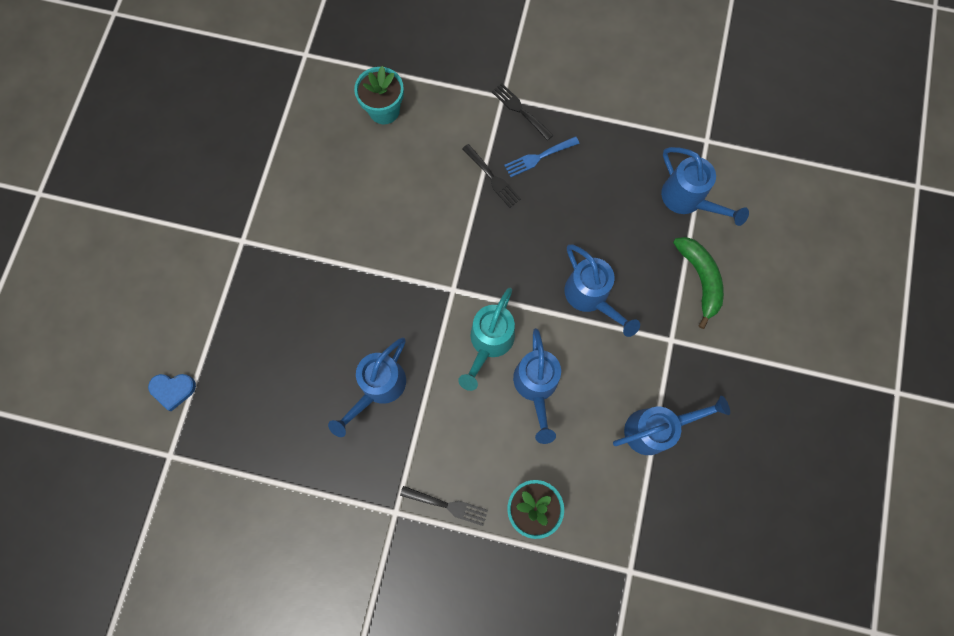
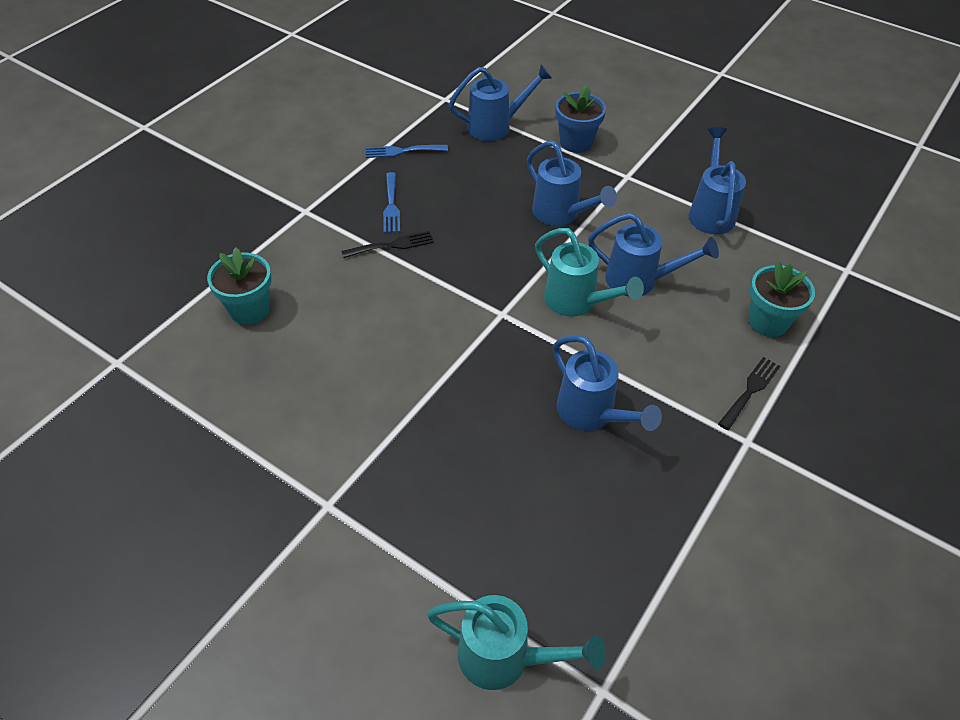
camera: 70 degrees left, 25 degrees down
blue heart [148,374,196,411] -> turquoise watering can [427,595,606,690]
black fork [492,83,553,141] -> none
blue watering can [565,244,640,337] -> blue watering can turned 60 degrees clockwise [527,141,617,226]
green banana [673,237,724,329] -> blue flower pot [556,85,606,153]
none -> blue fork [366,145,448,158]

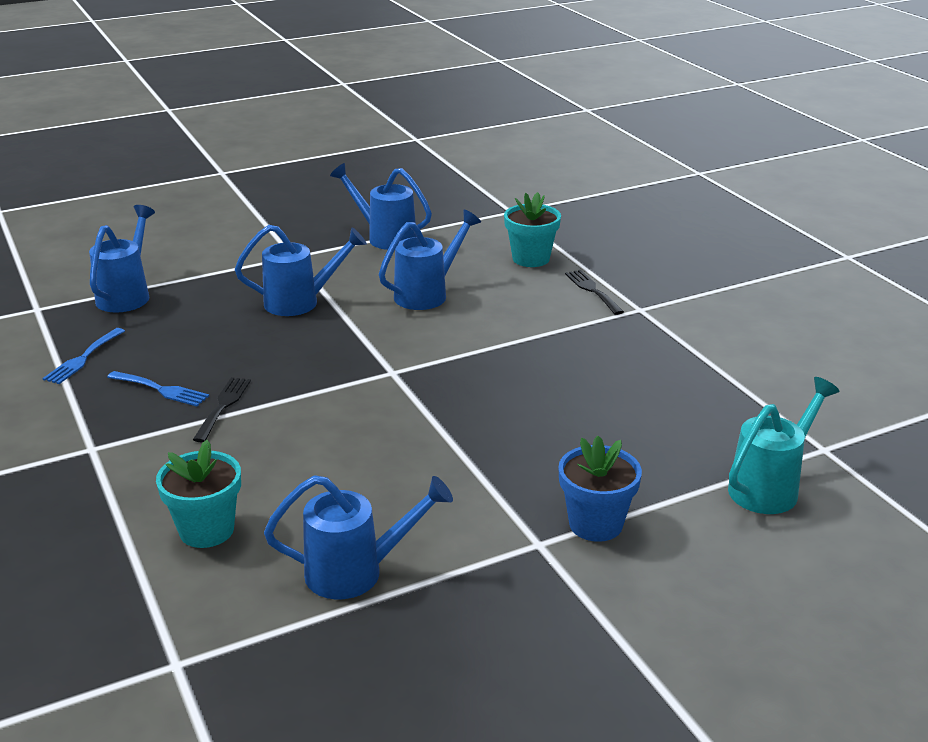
camera: 60 degrees left, 20 degrees down
turquoise watering can [535,228,644,316] -> none
blue watering can [553,335,662,431] -> blue watering can moved to [264,475,453,599]
blue flower pot [556,85,606,153] -> blue flower pot moved to [558,436,642,542]

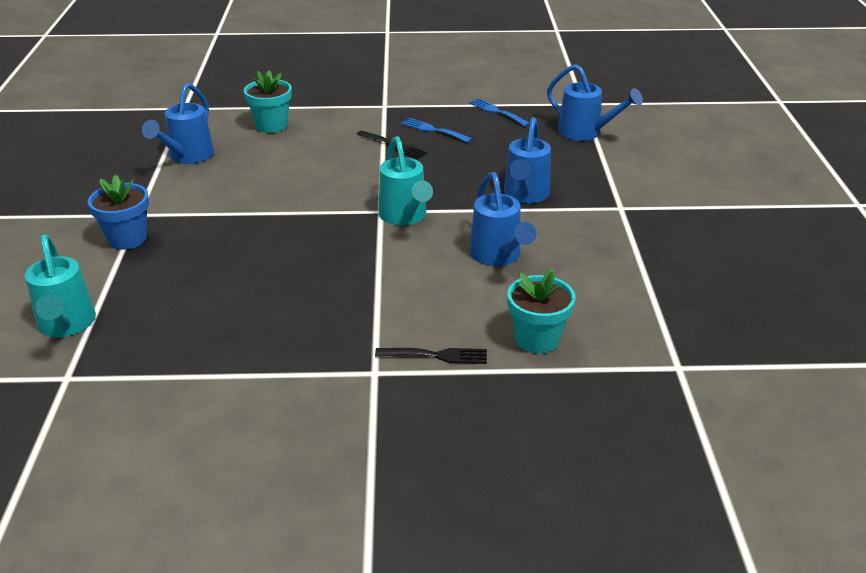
camera: 115 degrees right, 5 degrees up
blue fork [107,371,209,406] -> blue fork turned 75 degrees clockwise [401,118,472,142]
blue watering can [330,163,432,250] -> none
none -> turquoise watering can [379,136,433,225]

